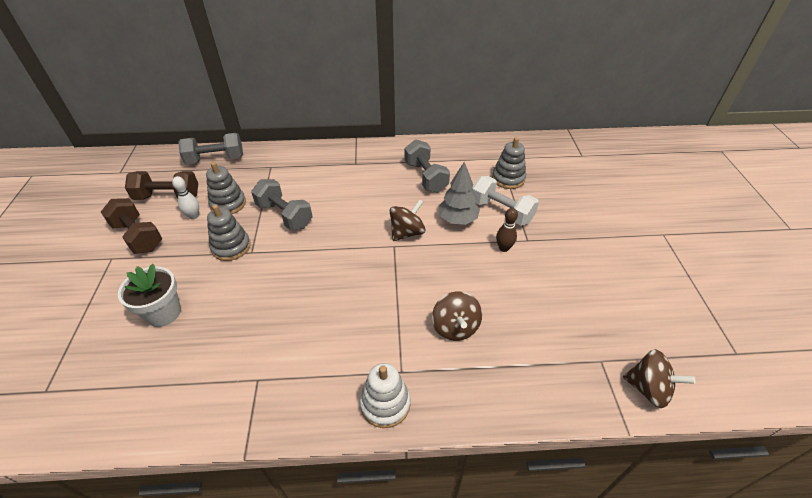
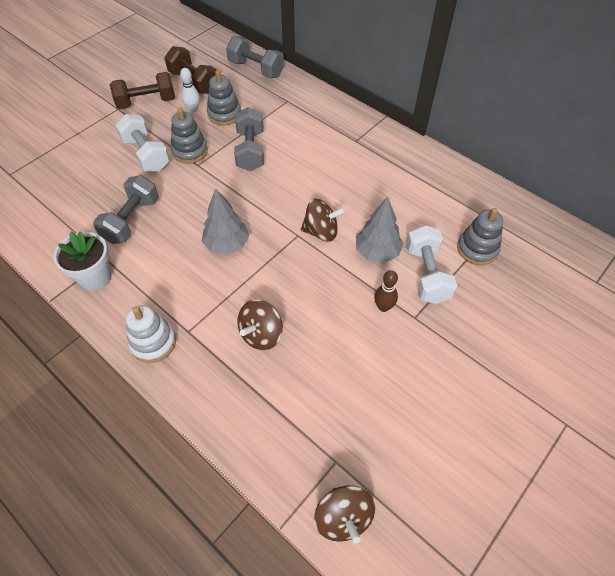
camera: 45 degrees right, 10 degrees up
brown dumbbell [101,198,162,254] -> brown dumbbell turned 75 degrees clockwise [110,72,175,109]
white flower pot [118,264,181,327] -> white flower pot moved to [53,231,112,291]
grey dumbbell [404,140,450,193] -> grey dumbbell moved to [93,175,159,244]
none -> white dumbbell [115,114,170,171]
none -> grey tree [202,188,249,255]

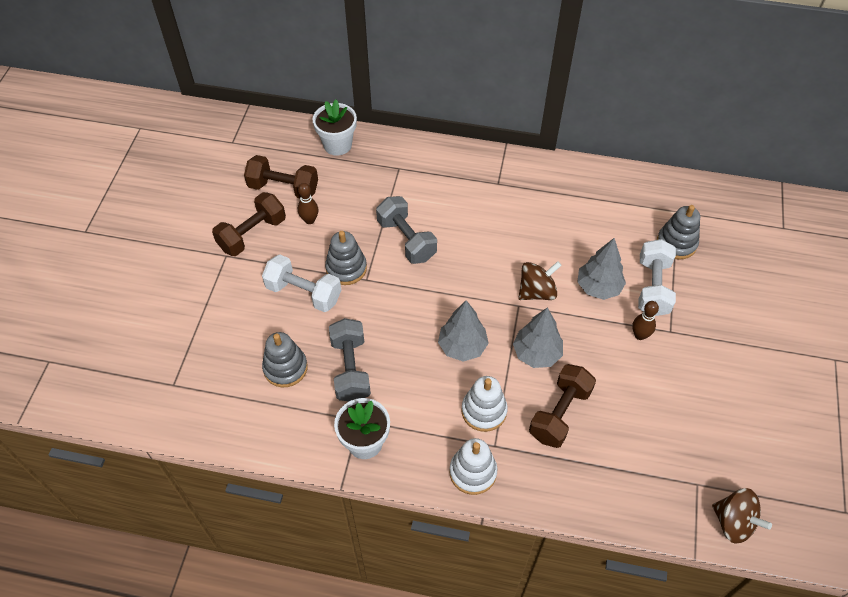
camera: 30 degrees left, 0 degrees up
white bowling pin [180,68,200,112] -> brown bowling pin [298,183,318,224]
grey stacking toy [207,70,241,125] -> grey stacking toy moved to [262,332,308,387]
grey dumbbell [226,36,284,78] -> white flower pot [313,100,357,156]
brown spinning top [237,299,283,350] -> brown dumbbell [529,364,596,448]
white dumbbell [406,225,457,304] -> white dumbbell turned 45 degrees clockwise [638,239,676,316]
none -> white stacking toy [461,376,508,432]
none -> grey tree [513,307,563,368]

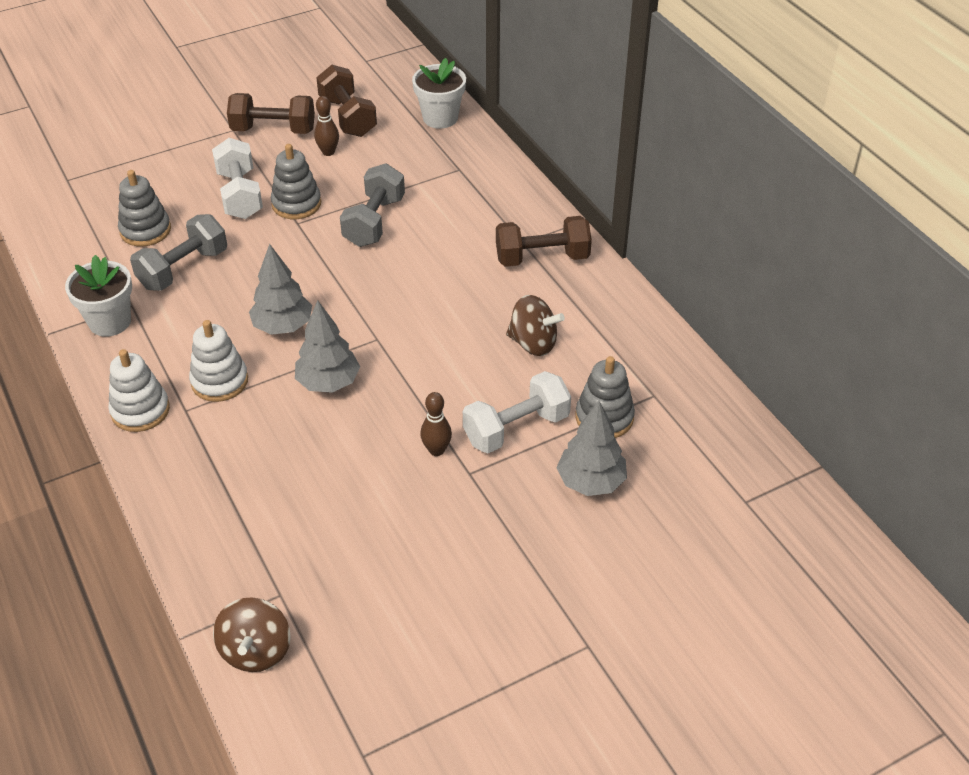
camera: 50 degrees right, 10 degrees down
brown spinning top [518,261,562,300] -> brown spinning top moved to [506,295,565,356]
brown dumbbell [529,364,596,448] -> brown dumbbell moved to [496,216,592,267]
grey tree [577,238,626,300] -> grey tree moved to [556,401,627,496]

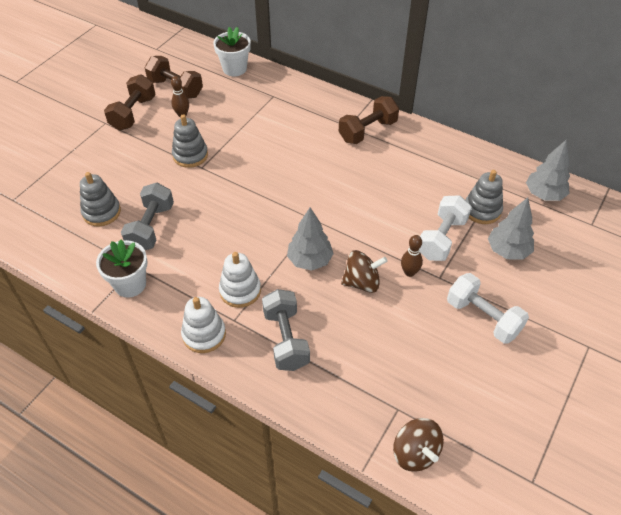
camera: 30 degrees left, 5 degrees up
white dumbbell [212,138,263,219] -> white dumbbell moved to [447,273,529,344]
brown dumbbell [227,93,315,134] -> brown dumbbell turned 45 degrees counterclockwise [104,74,156,131]
grey tree [249,244,312,335] -> grey tree moved to [526,140,570,201]
grey dumbbell [340,163,405,247] -> grey dumbbell moved to [262,289,310,371]
brown spinning top [506,295,565,356] -> brown spinning top moved to [341,250,387,293]

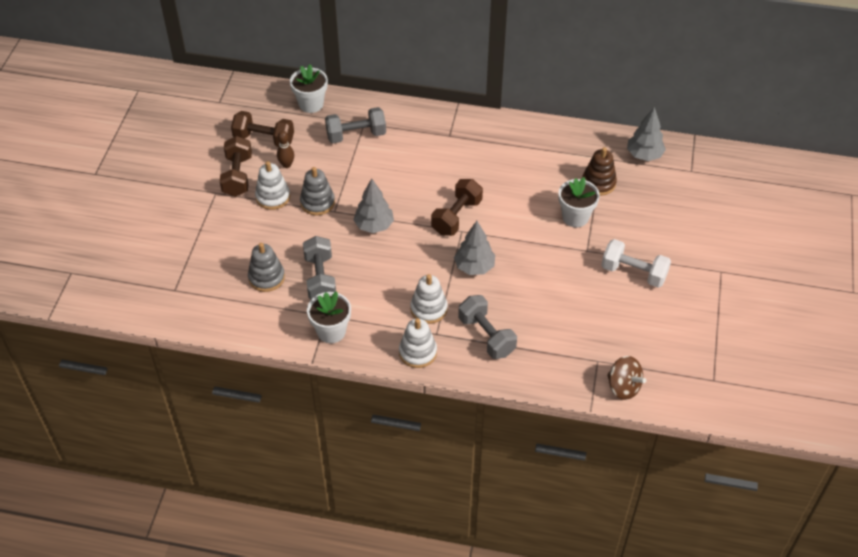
camera: 20 degrees left, 0 degrees up
brown dumbbell [339,96,399,144] -> brown dumbbell moved to [431,179,483,236]
brown spinning top [341,250,387,293] -> none
brown bowling pin [401,235,423,277] -> none
white dumbbell [420,195,472,261] -> white flower pot [558,177,600,228]
grey stacking toy [465,170,503,224] -> brown stacking toy [582,147,617,196]
grey tree [488,197,534,260] -> grey tree moved to [353,178,394,233]
none -> white stacking toy [255,161,290,210]
none -> grey dumbbell [325,107,386,143]

